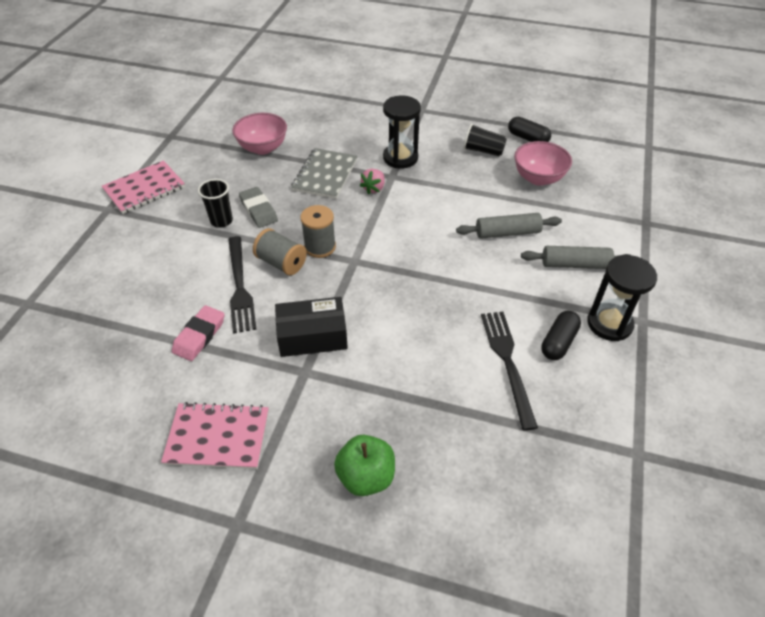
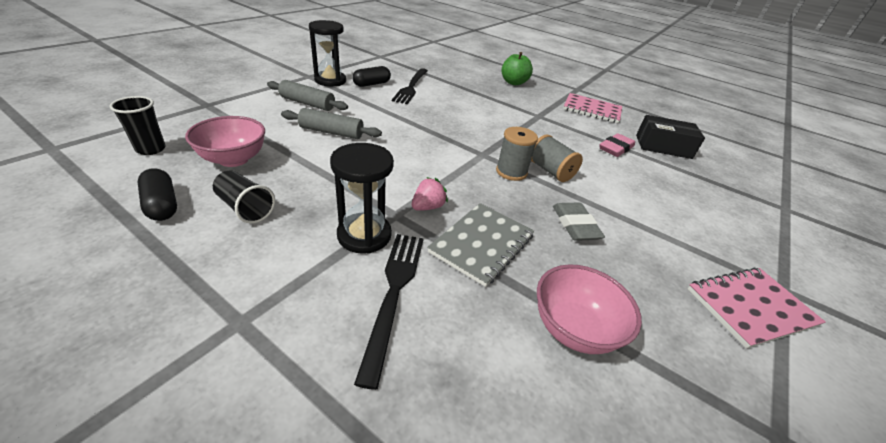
camera: 165 degrees left, 10 degrees down
black cup [198,179,233,228] -> black cup moved to [109,96,165,155]
black fork [228,236,257,333] -> black fork moved to [354,234,424,390]
black box [275,297,348,357] -> black box moved to [636,115,705,159]

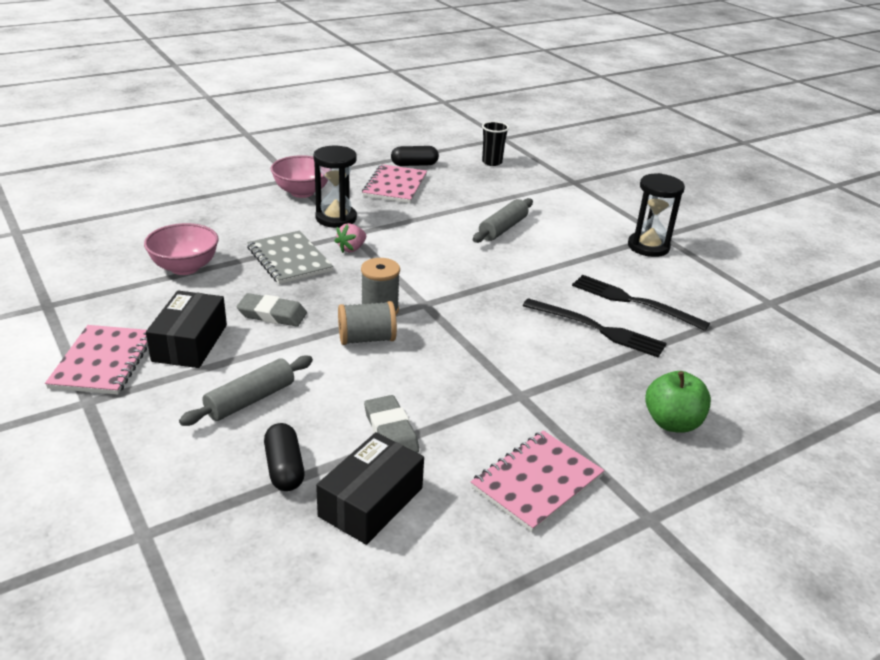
camera: 115 degrees right, 5 degrees down
pink bowl [185,116,265,167] -> pink bowl moved to [271,155,328,198]
black cup [213,171,275,224] -> pink notebook [362,164,427,203]
grey rolling pin [267,80,348,111] -> grey rolling pin moved to [179,355,313,426]
black capsule [352,66,391,87] -> black capsule moved to [264,423,304,491]
black fork [354,234,424,390] -> black fork moved to [523,298,667,358]
pink strawberry [411,177,448,211] -> pink strawberry turned 60 degrees clockwise [334,223,366,253]
pink eraser [599,133,635,157] -> grey eraser [364,395,419,453]
none -> black box [146,291,227,368]

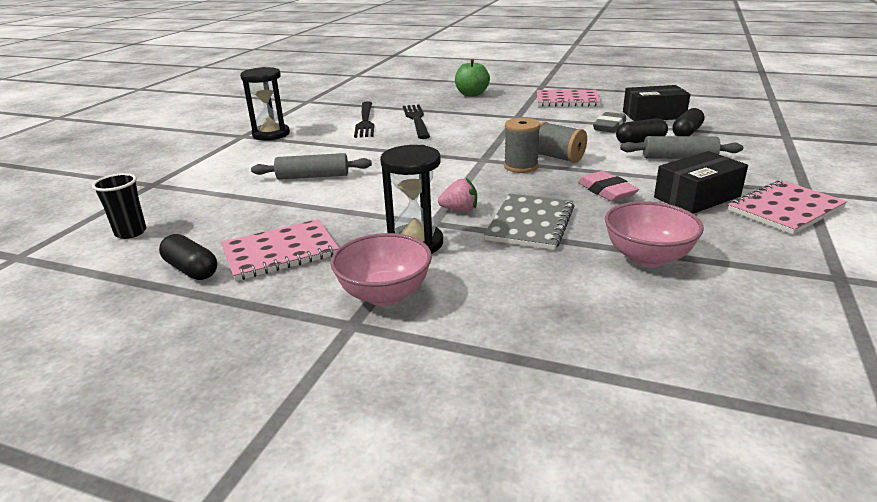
camera: 125 degrees left, 5 degrees down
grey eraser [237,293,307,327] -> pink eraser [577,171,639,201]
none -> black capsule [616,118,668,144]

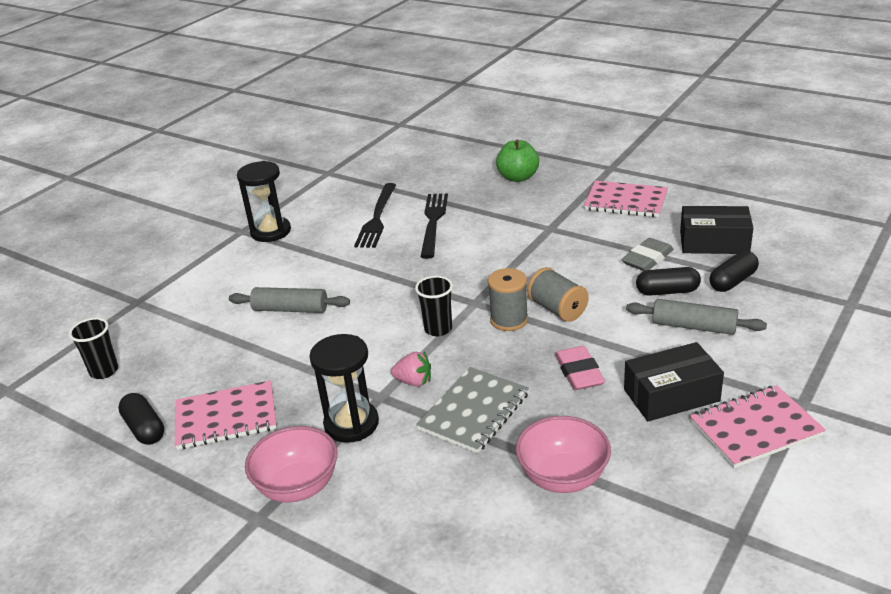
camera: 15 degrees right, 5 degrees up
none -> black cup [415,276,453,337]

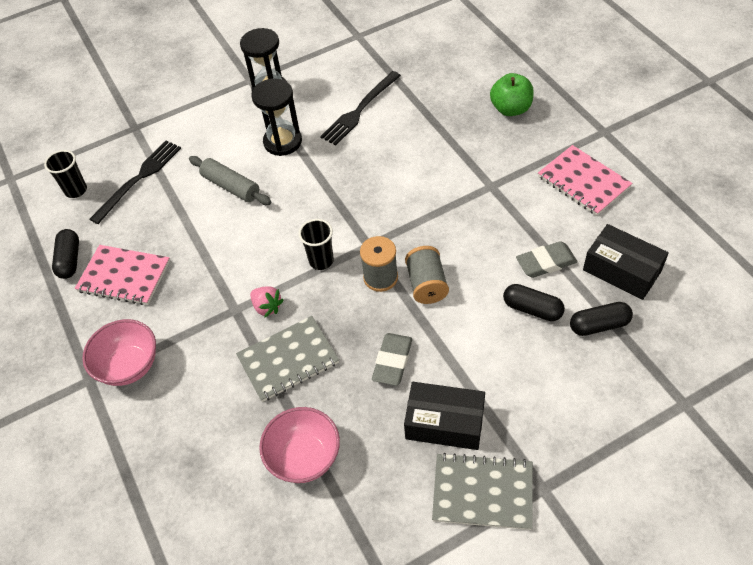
camera: 30 degrees right, 20 degrees up
black hourglass [309,334,379,443] -> black hourglass moved to [251,78,302,156]
black fork [421,193,448,259] -> black fork moved to [90,140,181,224]
pink eraser [555,346,605,390] -> grey eraser [372,333,412,386]
grey rolling pin [626,299,767,335] -> none
pink notebook [690,385,826,468] -> grey notebook [432,453,533,530]

